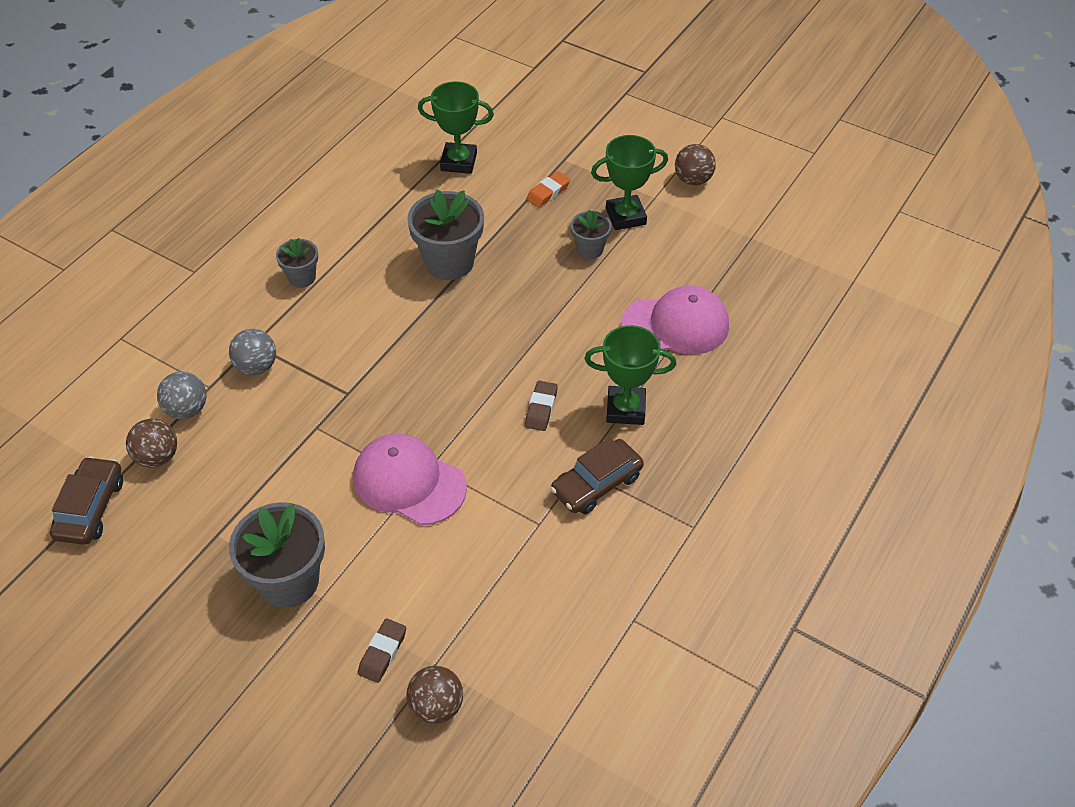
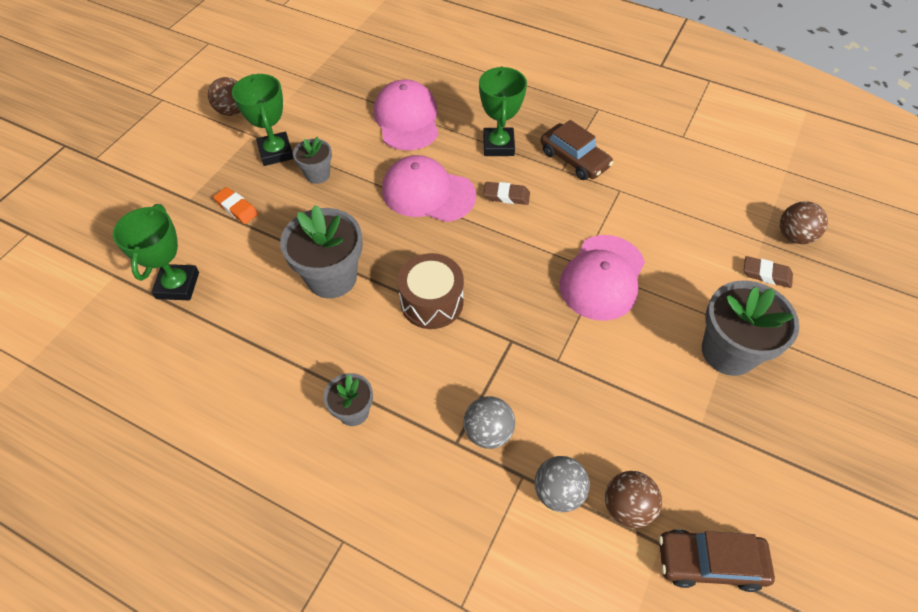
camera: 95 degrees left, 5 degrees up
none -> pink cap [382,155,476,222]
none -> brown drum [398,253,464,329]

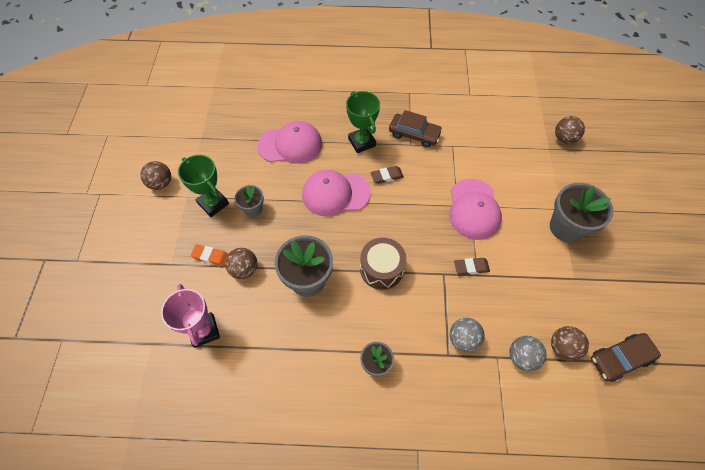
camera: 25 degrees left, 5 degrees up
green trophy [113,204,199,300] -> pink trophy [161,284,220,348]
pink cap [374,80,438,150] -> pink cap turned 120 degrees clockwise [257,121,322,164]
brown eraser [744,256,793,288] -> brown eraser moved to [454,258,490,275]
none -> brown ball [225,248,258,279]

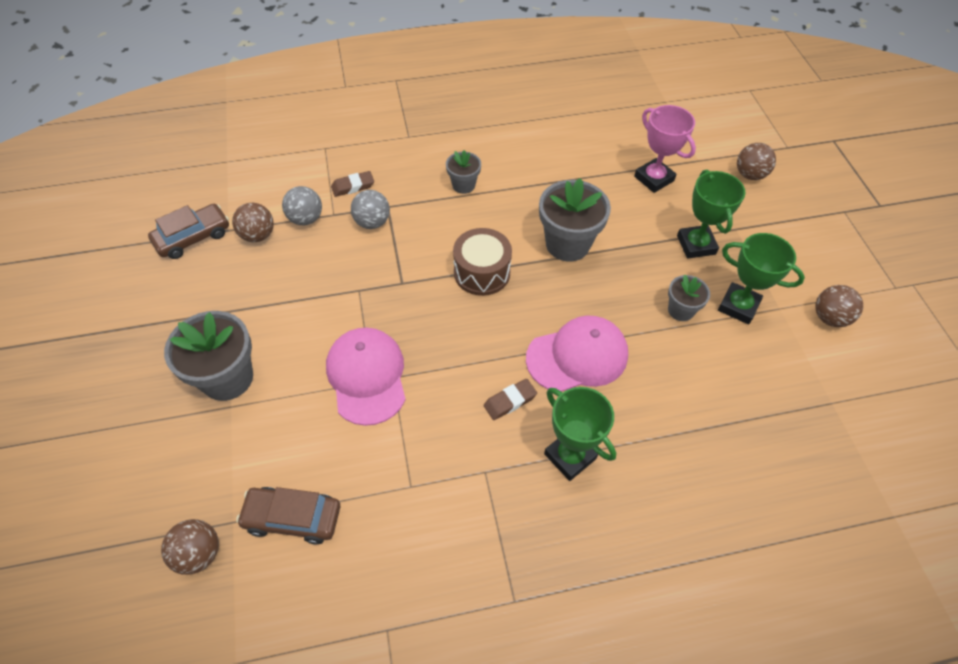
camera: 165 degrees right, 5 degrees down
orange eraser [191,245,228,266] -> green trophy [677,169,746,258]
brown ball [225,248,258,279] -> brown ball moved to [737,143,776,180]
pink cap [257,121,322,164] -> none
brown car [389,110,443,148] -> brown car moved to [236,487,340,545]
brown eraser [454,258,490,275] -> brown eraser moved to [331,171,374,197]

